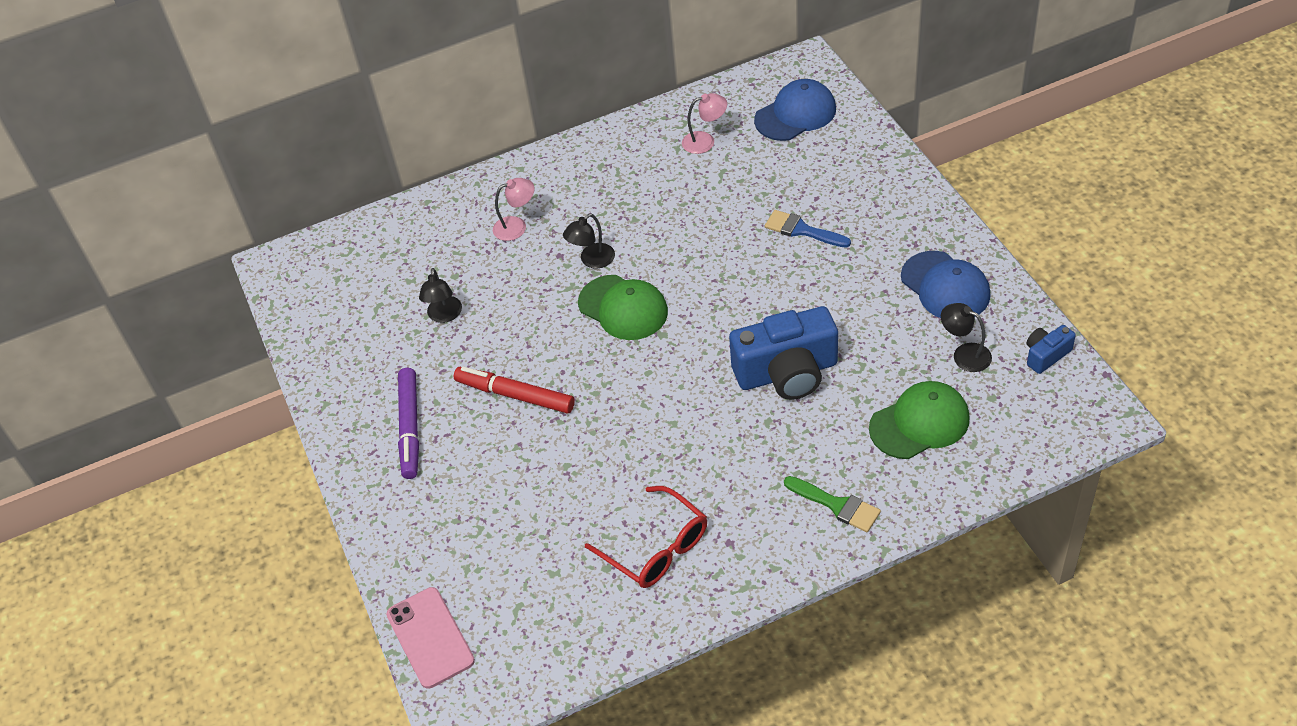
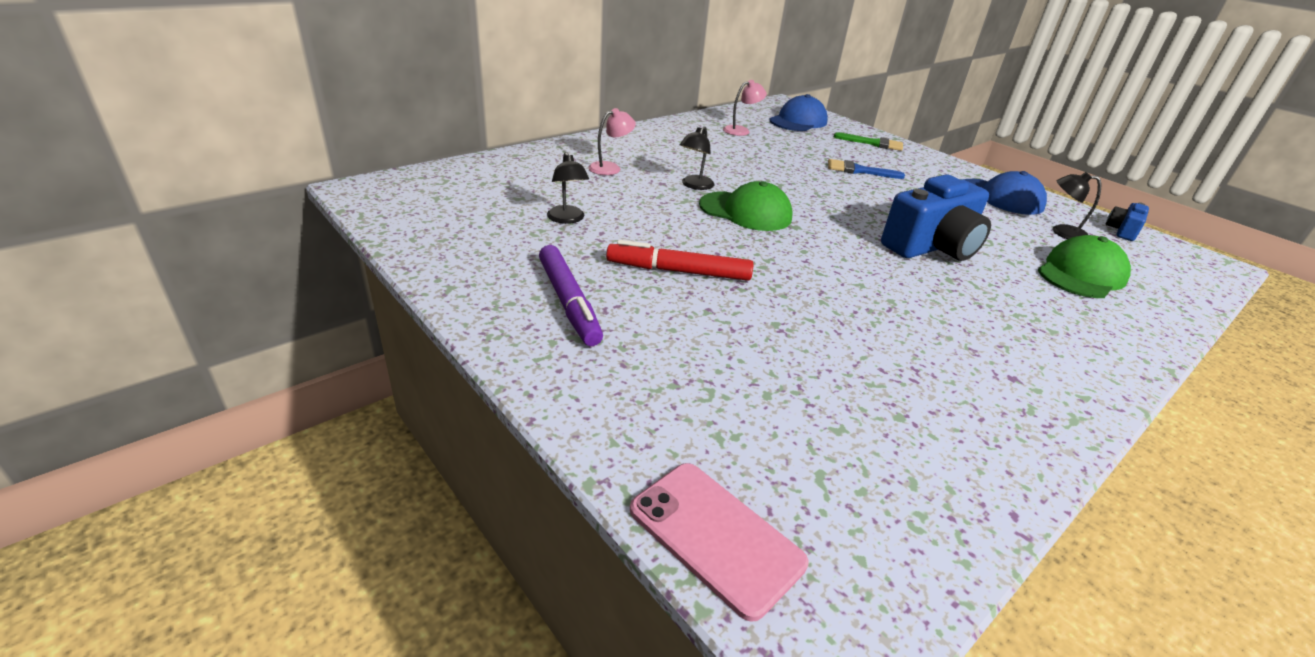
camera: 25 degrees left, 15 degrees down
red glasses [585,486,707,588] -> none
green brush [784,476,881,532] -> green brush moved to [834,132,903,151]

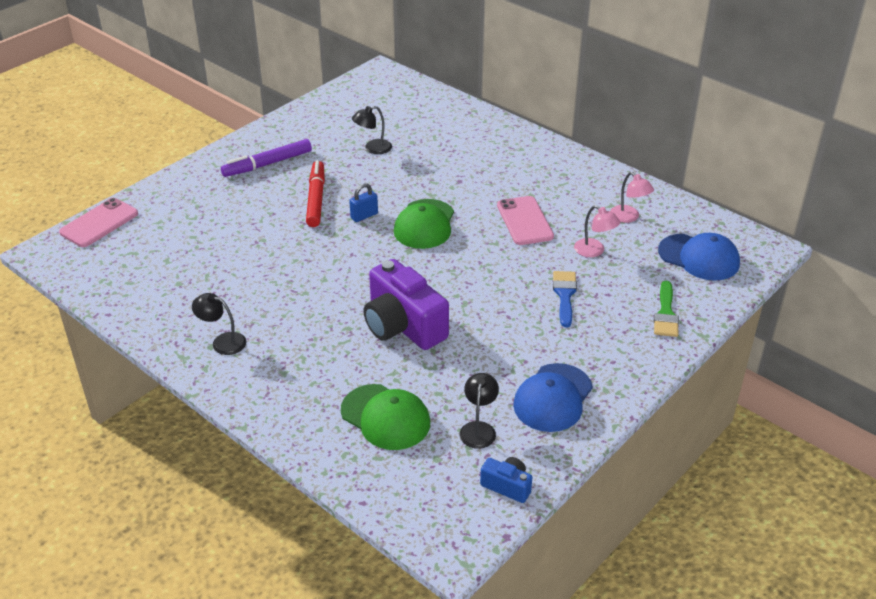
camera: 85 degrees right, 5 degrees up
pink lamp [588,108,636,175] -> pink lamp moved to [574,205,620,257]
black lamp [680,126,714,190] -> black lamp moved to [192,293,246,355]
blue camera [881,174,991,261] -> purple camera [363,259,449,350]
none -> blue padlock [349,183,378,222]
none -> pink phone [497,196,554,245]

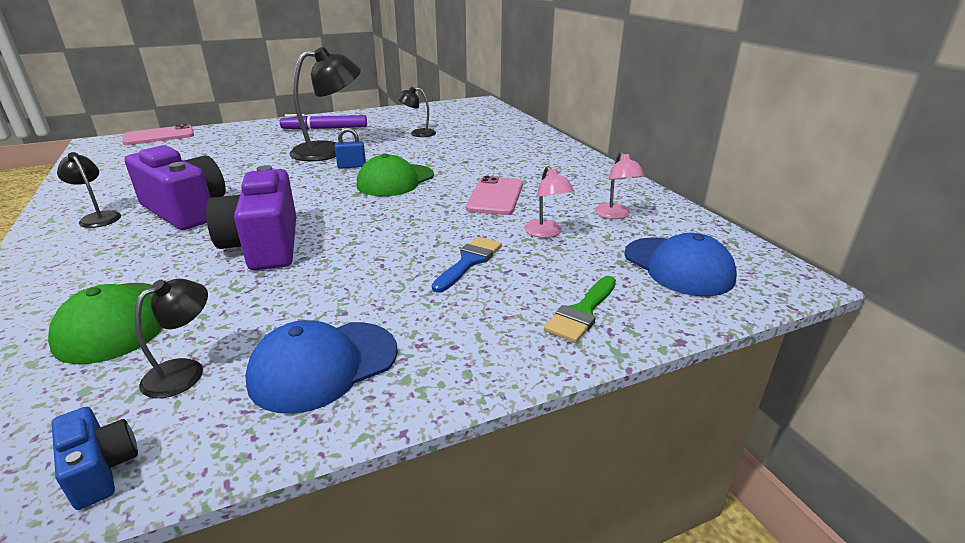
camera: 25 degrees right, 10 degrees down
red marker [306,160,325,227] -> black lamp [289,47,361,161]
none -> purple camera [125,145,226,230]

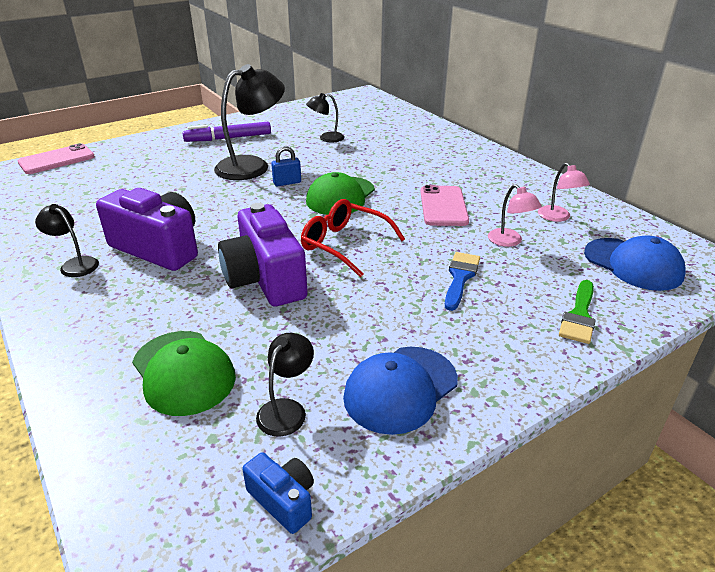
camera: 10 degrees left, 5 degrees up
none -> red glasses [301,199,405,277]

